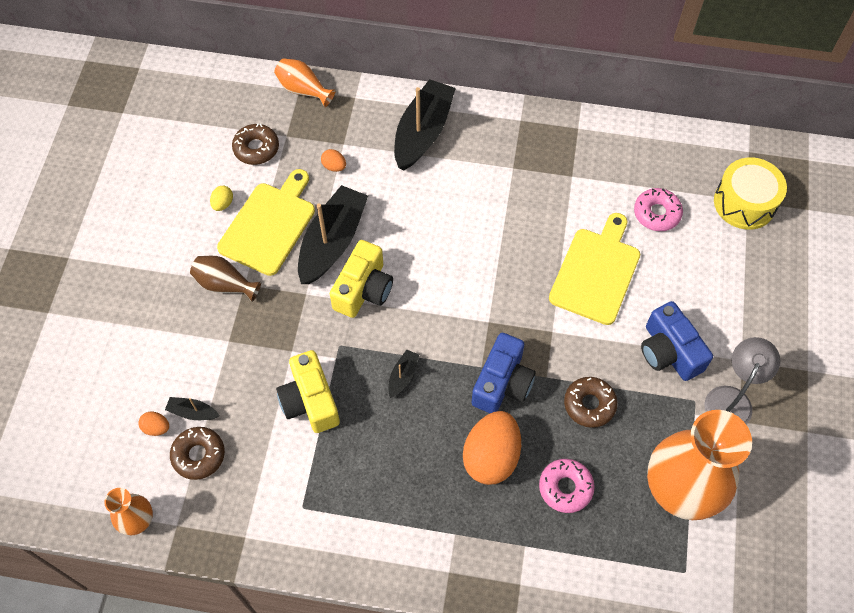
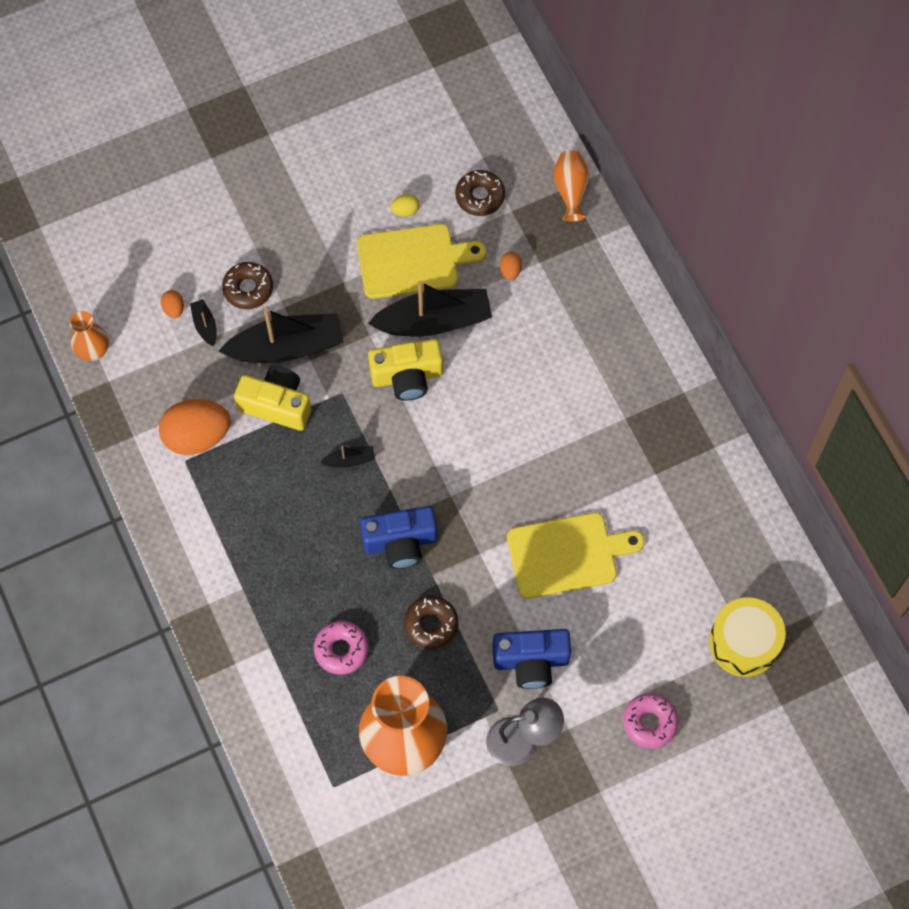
camera: 55 degrees right, 5 degrees up
brown donut [170,427,225,480] -> brown donut moved to [222,262,273,309]
brown vase [190,256,261,302] -> none
yellow camera [276,350,340,433] -> yellow camera turned 75 degrees clockwise [234,366,311,431]
black boat [394,79,456,171] -> black boat moved to [218,308,344,363]
orange egg [463,411,521,485] -> orange egg moved to [159,399,231,455]
pink donut [634,188,683,231] -> pink donut moved to [623,693,679,748]
blue camera [641,301,713,381] -> blue camera turned 120 degrees counterclockwise [493,629,571,689]

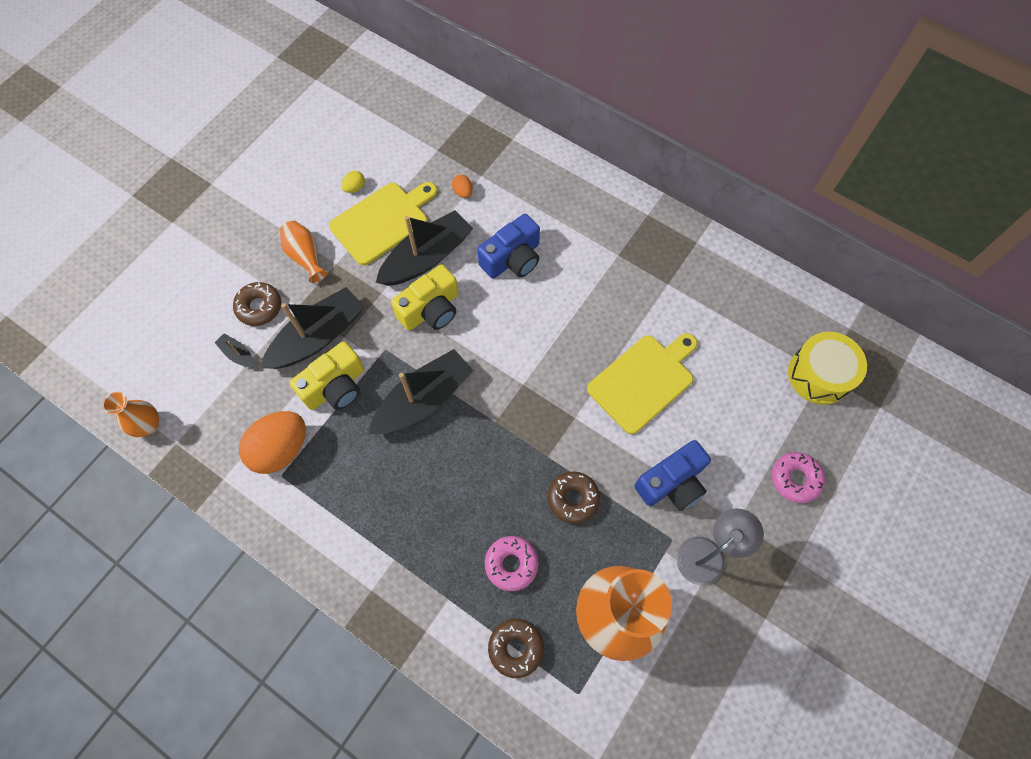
camera: 30 degrees left, 0 degrees up
orange egg [161,290,184,318] -> none
yellow camera [234,366,311,431] -> yellow camera turned 150 degrees clockwise [289,341,364,410]
black boat [320,446,375,468] -> black boat [368,349,474,434], size x2.30
blue camera [360,506,437,569] -> blue camera moved to [477,214,540,278]
brown donut [455,170,505,216] -> brown donut moved to [488,619,544,678]
orange vase [553,150,590,221] -> orange vase moved to [280,221,328,283]

